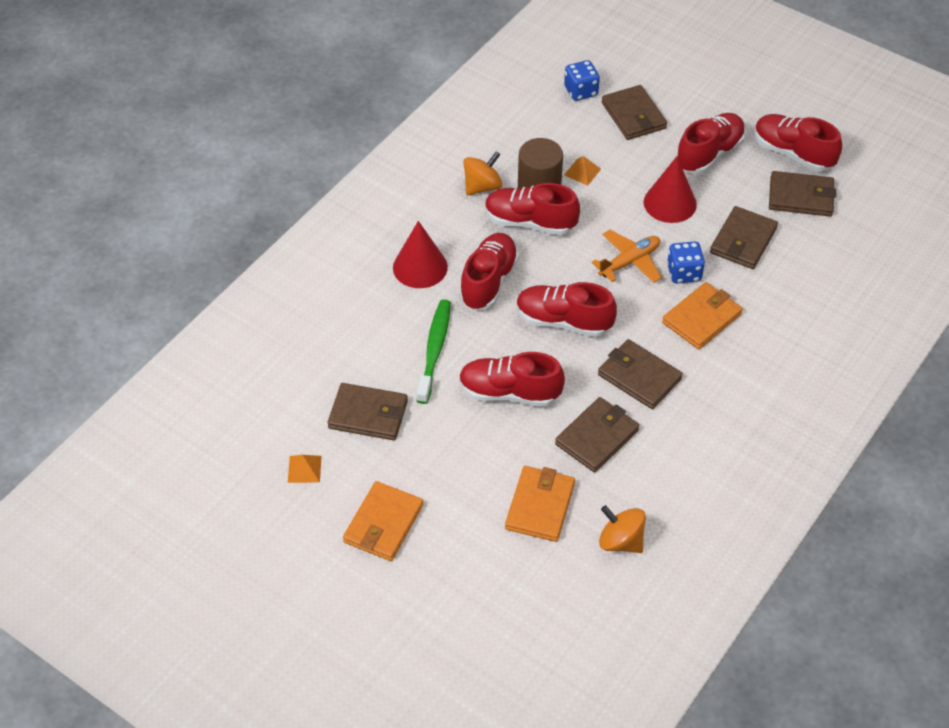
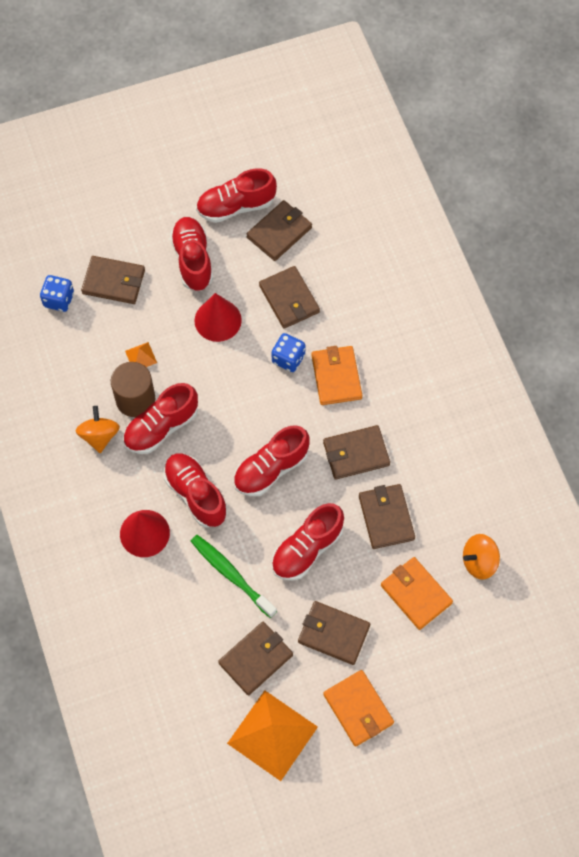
camera: 55 degrees left, 15 degrees up
orange pyramid [288,455,322,483] -> orange pyramid [227,690,318,781], size x2.35
orange plane [592,230,662,283] -> none
none -> brown wallet [298,601,370,665]

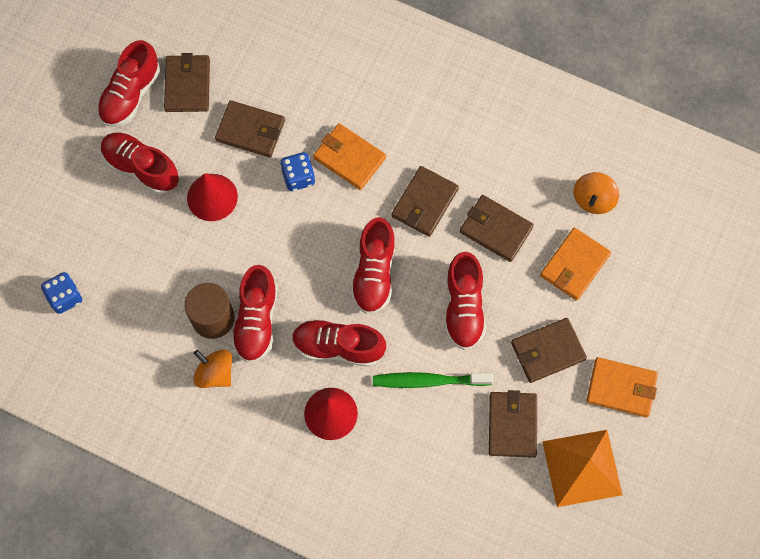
camera: 45 degrees left, 5 degrees up
brown wallet [81,256,145,304] -> none
orange pyramid [125,342,157,367] -> none
orange wallet [381,557,453,630] -> orange wallet turned 60 degrees counterclockwise [540,228,611,301]

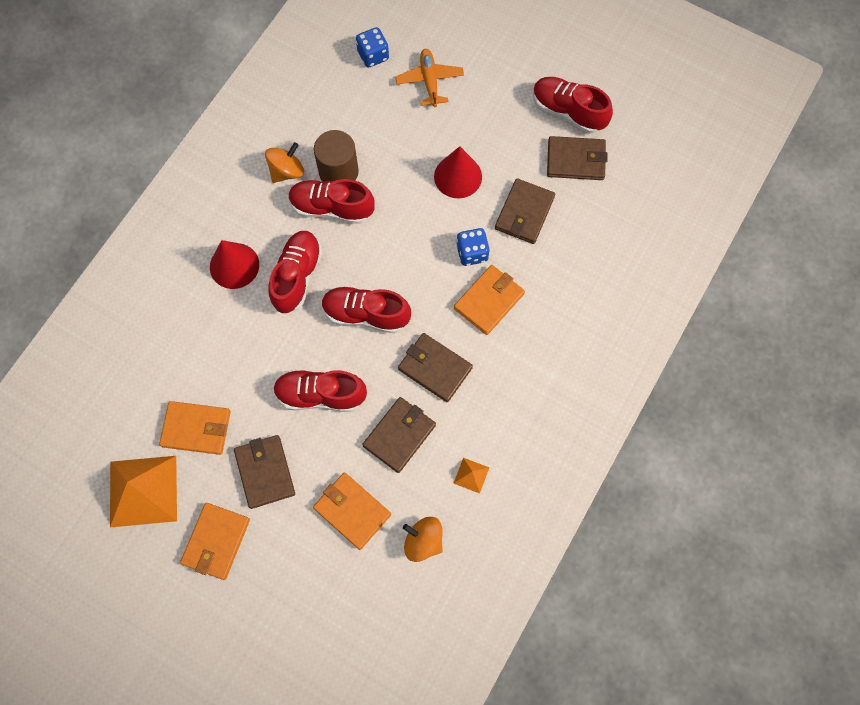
camera: 95 degrees right, 0 degrees up
red shoe [101,133,179,194] -> none
green toothbrush [373,372,493,388] -> none
brown wallet [489,390,537,458] -> orange wallet [159,401,231,455]
none -> orange plane [395,49,464,107]
none -> orange pyramid [453,458,489,494]

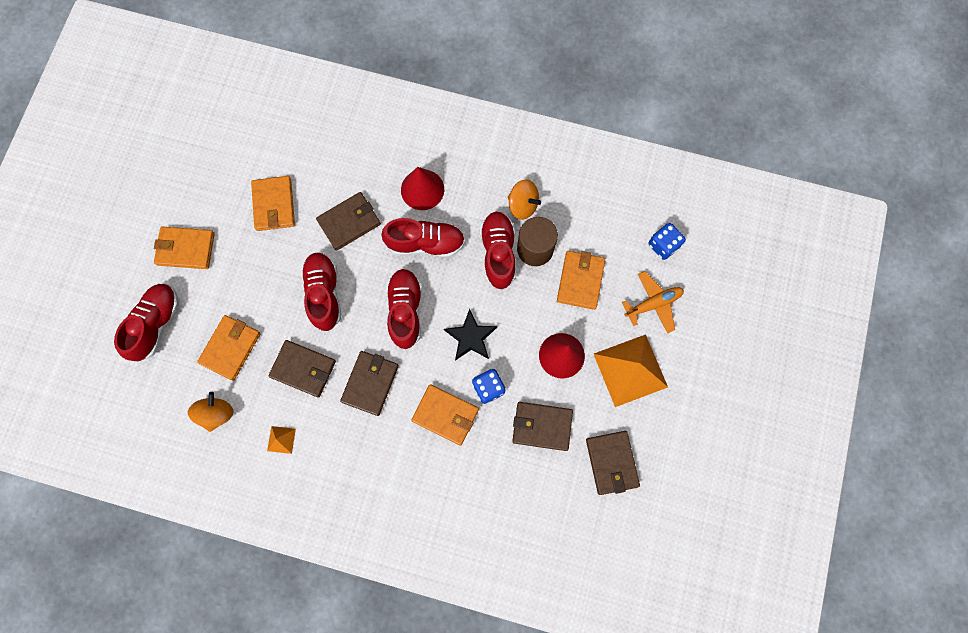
camera: 75 degrees right, 5 degrees up
orange pyramid [110,456,177,527] -> orange pyramid moved to [594,334,668,407]
brown wallet [234,435,295,509] -> brown wallet moved to [316,192,381,251]
red shoe [533,77,613,134] -> red shoe moved to [114,284,179,361]
none -> black star [444,309,497,361]
none -> orange wallet [557,251,605,310]

